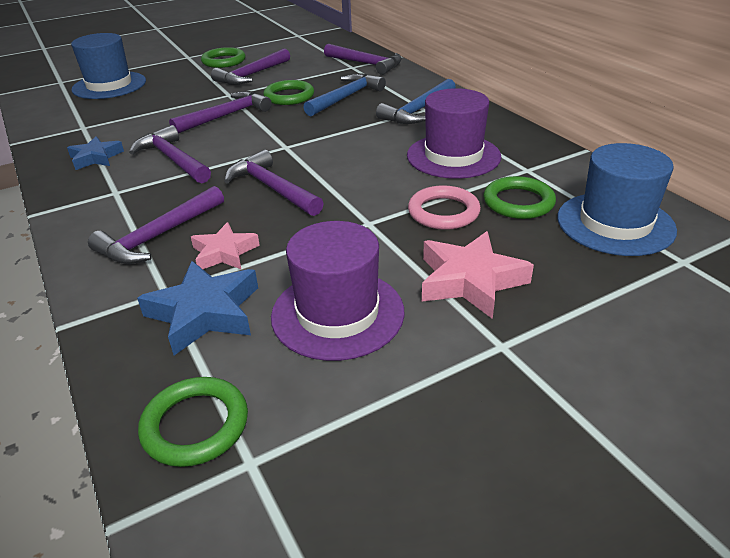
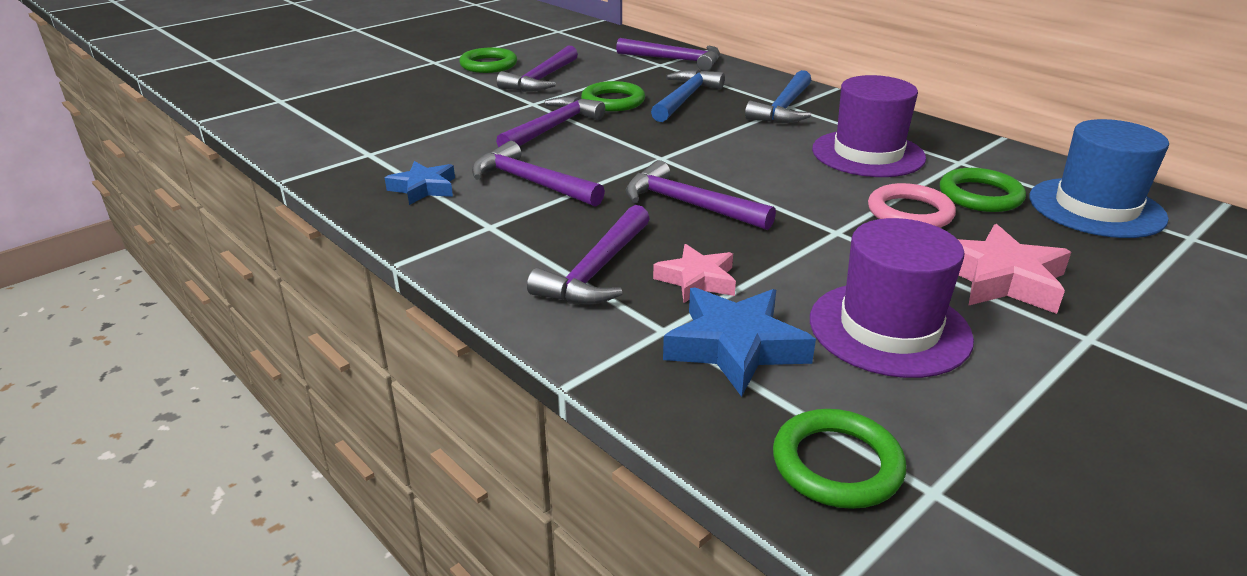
camera: 15 degrees left, 5 degrees down
blue hat [71,33,146,99] -> none

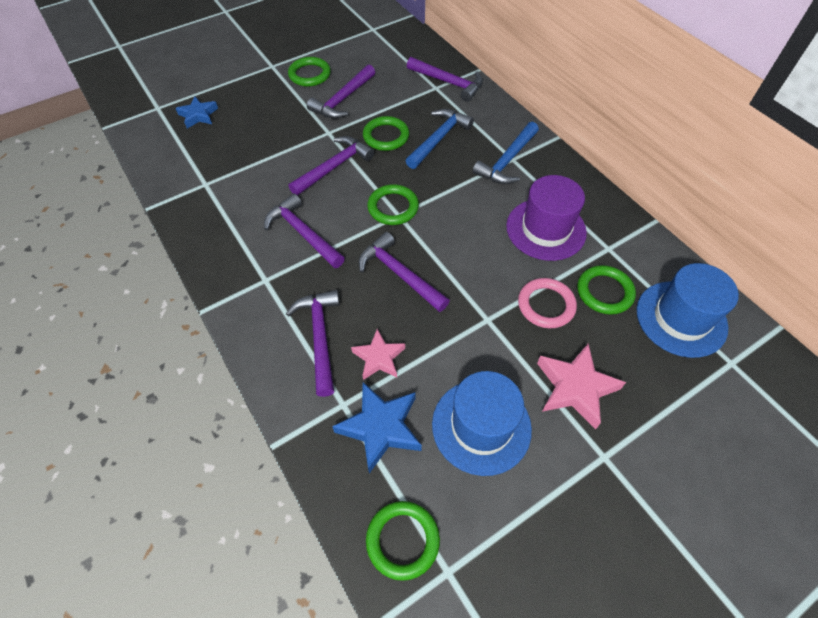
camera: 10 degrees right, 25 degrees up
blue star [385,161,455,205] -> blue star moved to [175,96,218,128]
purple hammer [527,205,650,305] -> purple hammer turned 135 degrees clockwise [286,290,340,397]
purple hat [810,218,974,378] -> blue hat [432,371,532,476]
none -> green ring [367,184,419,225]

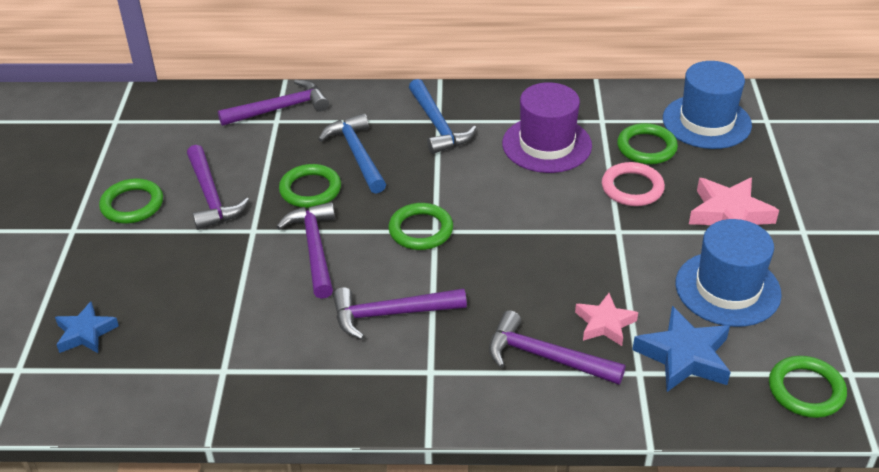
camera: 55 degrees left, 15 degrees down
purple hammer [358,232,450,312] -> none

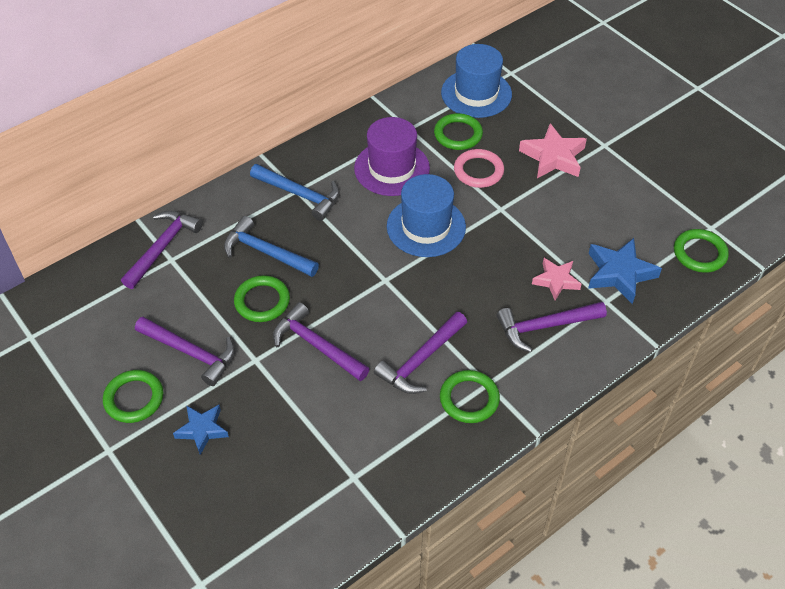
camera: 40 degrees left, 10 degrees up
blue star [55,302,119,353] -> blue star moved to [173,405,229,455]
green ring [388,203,453,250] -> green ring moved to [440,370,500,423]
blue hat [676,219,782,327] -> blue hat moved to [387,174,466,257]

